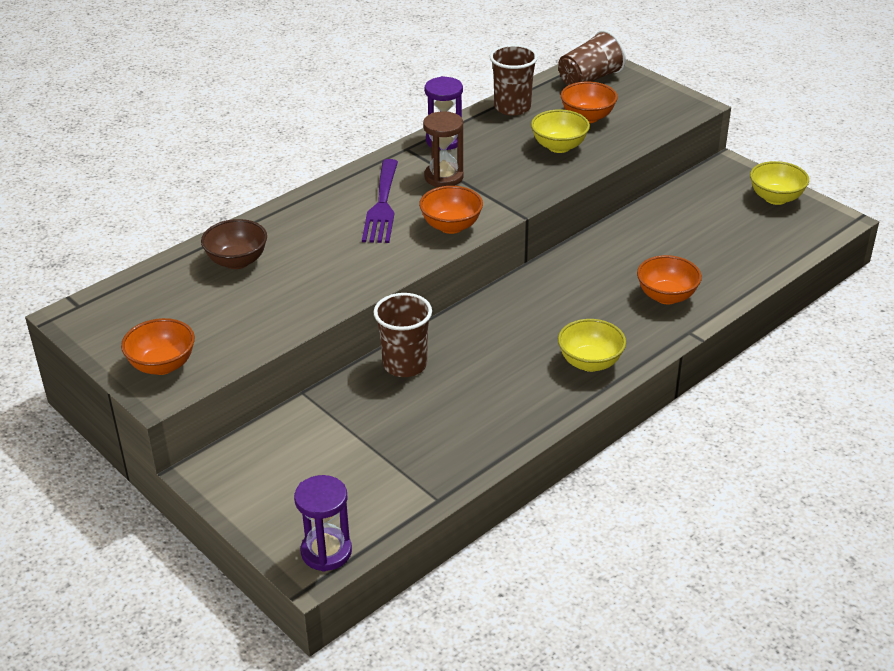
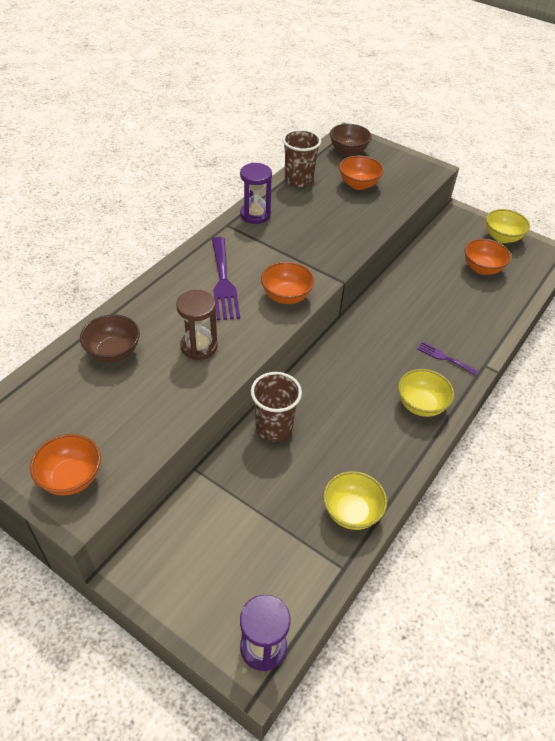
camera: 15 degrees left, 10 degrees up
brown hourglass [423,111,464,187] -> brown hourglass moved to [176,290,218,360]
yellow bowl [531,109,590,153] -> yellow bowl moved to [323,471,387,530]
brown cup [558,30,626,85] -> brown bowl [330,124,372,156]
orange bowl [637,255,702,304] -> orange bowl moved to [464,239,511,275]
none -> purple fork [417,342,478,375]

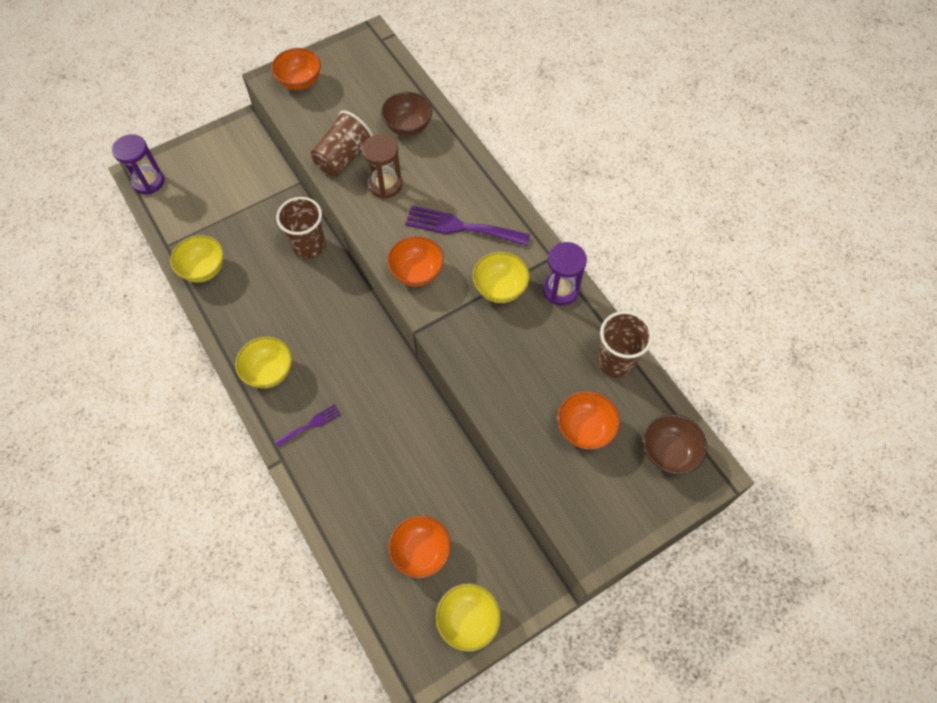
camera: 115 degrees right, 15 degrees up
none -> brown cup [311,111,373,177]
none -> yellow bowl [472,252,530,303]

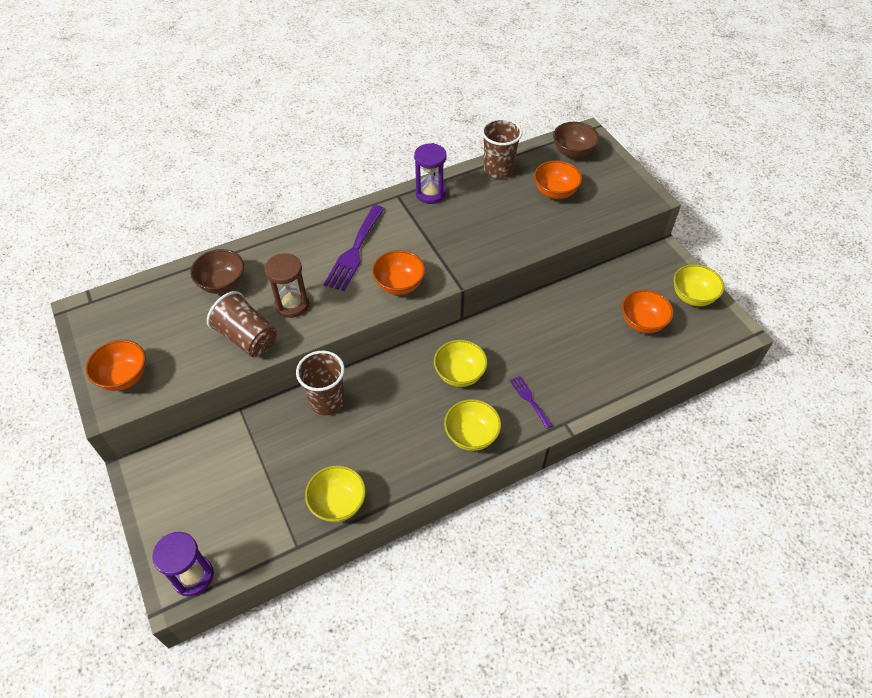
camera: 85 degrees left, 10 degrees down
yellow bowl [472,252,530,303] -> yellow bowl moved to [434,340,488,387]

